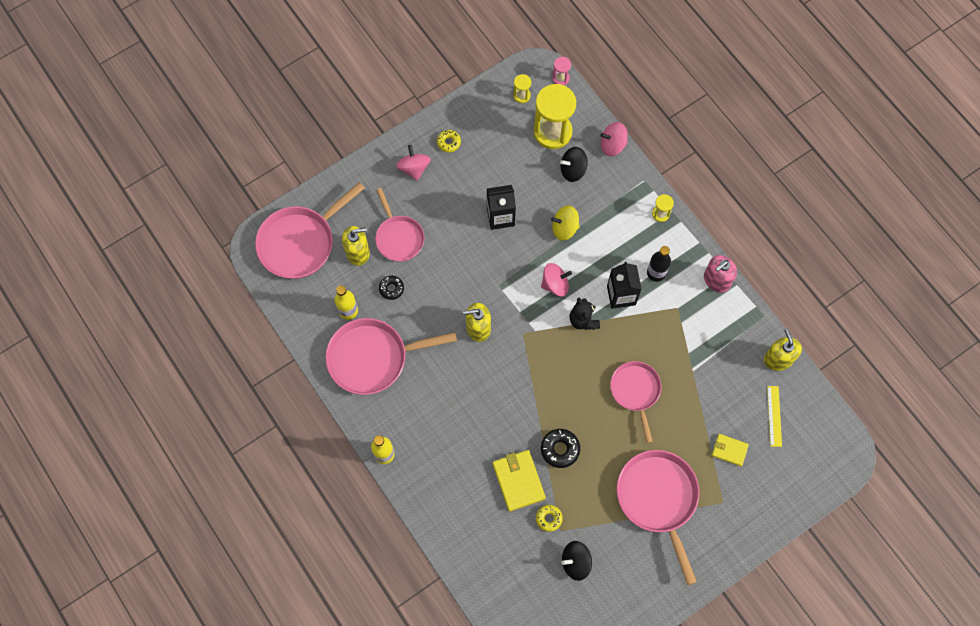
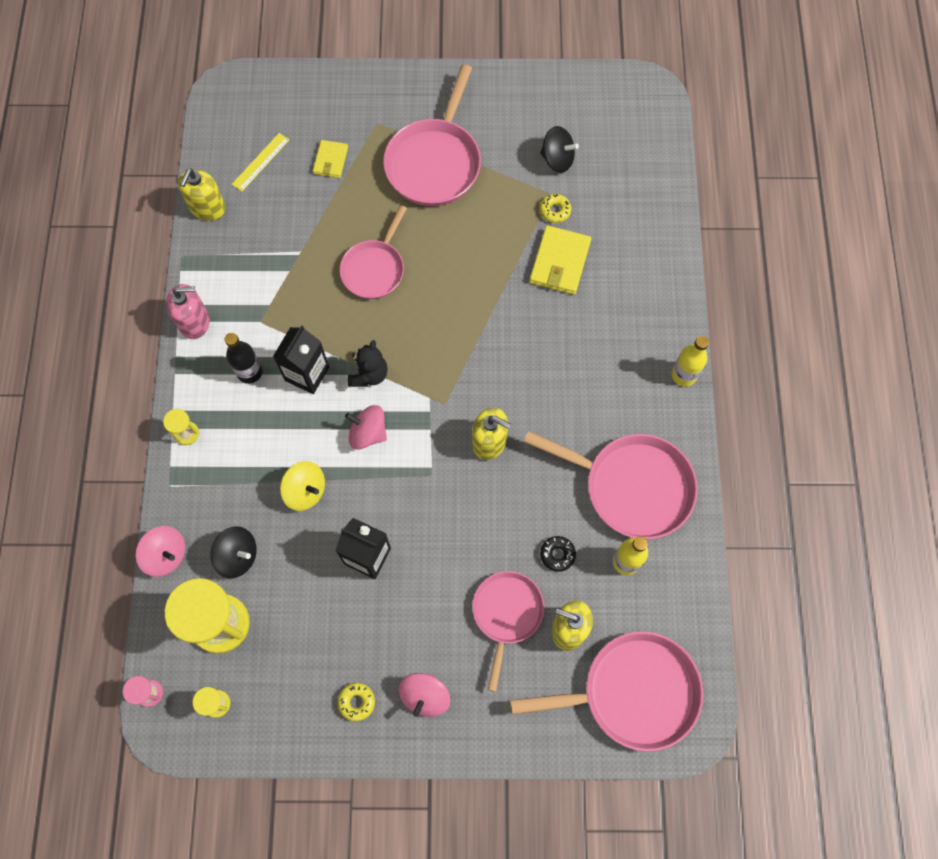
camera: 145 degrees left, 0 degrees up
black donut [541,429,580,468] -> none
yellow wallet [712,434,749,466] -> yellow wallet turned 45 degrees clockwise [313,140,348,178]

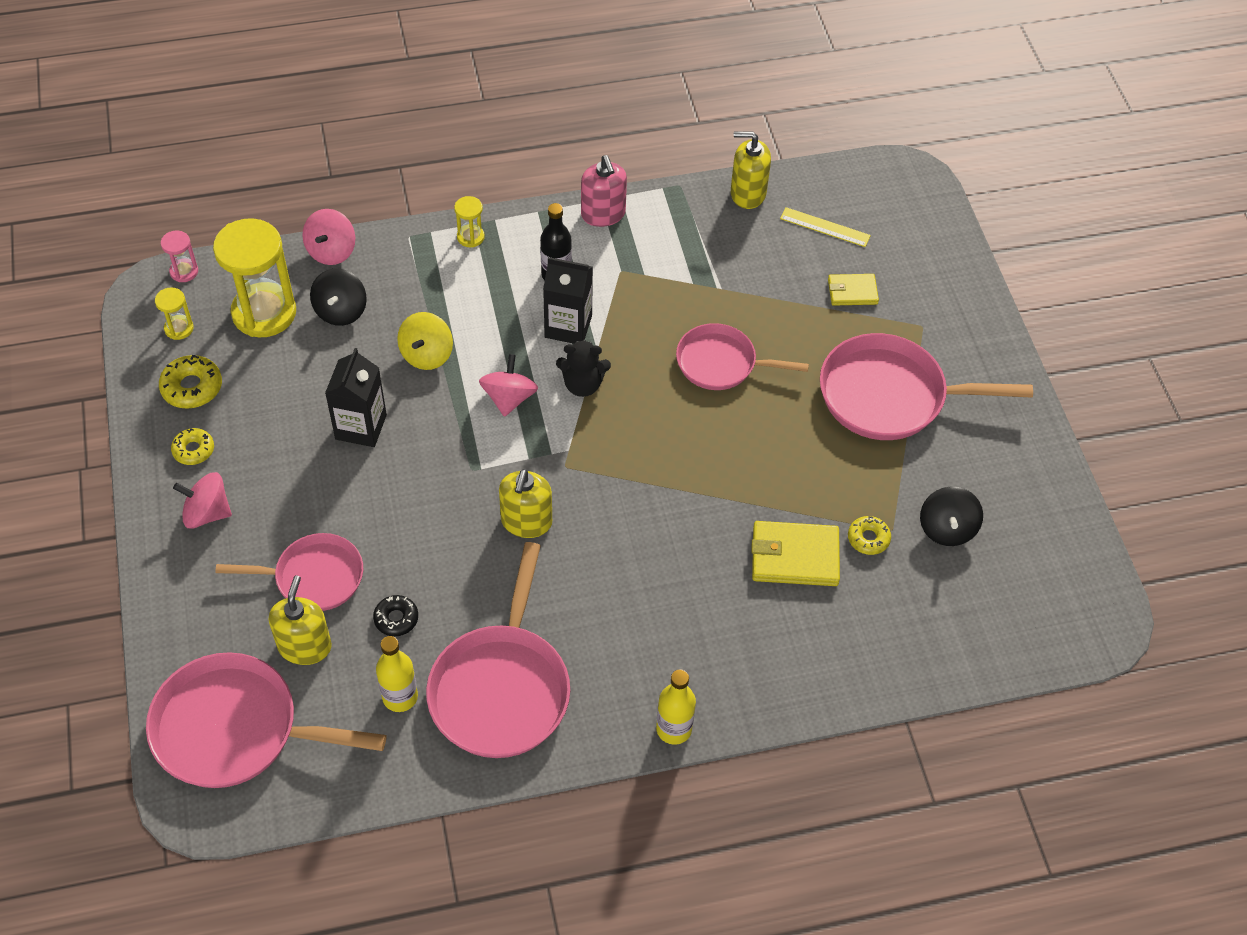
camera: 75 degrees right, 15 degrees down
pink pan [510,631,703,752] -> pink pan turned 120 degrees clockwise [146,652,386,788]
none -> yellow donut [159,355,222,409]

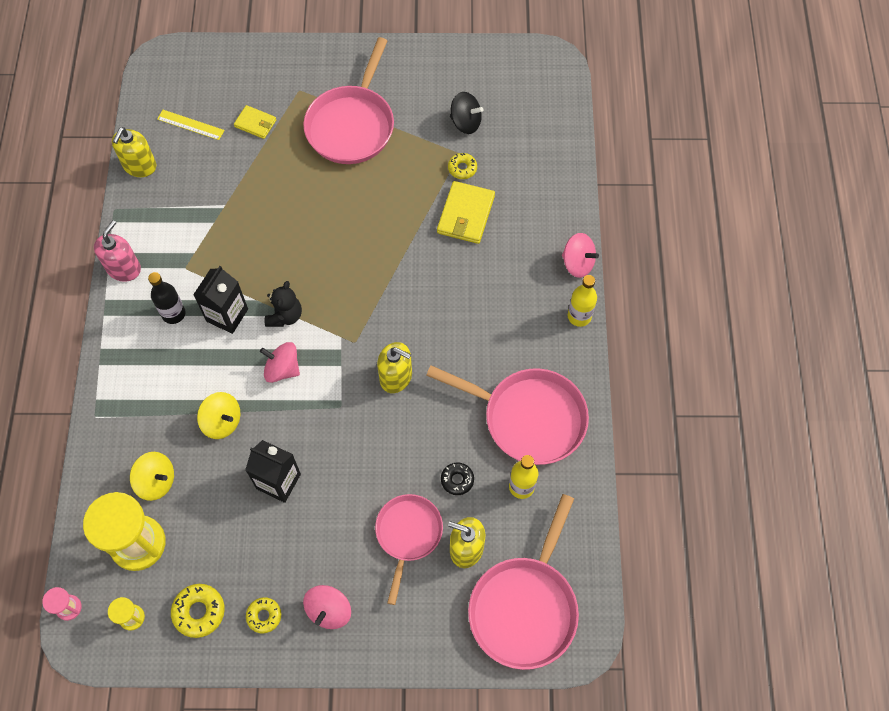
camera: 75 degrees left, 10 degrees up
pink spinning top [302,209,355,265] -> pink spinning top moved to [562,233,599,278]
black spinning top [310,269,367,326] -> yellow spinning top [130,452,174,501]
yellow hourglass [454,196,485,248] -> none
pink soap dispenser [581,155,627,227] -> pink soap dispenser turned 60 degrees counterclockwise [94,220,141,282]
pink pan [676,323,809,390] -> none
yellow ruler [780,207,871,247] -> yellow ruler turned 75 degrees clockwise [157,110,225,140]
yellow wallet [828,274,879,306] -> yellow wallet turned 75 degrees counterclockwise [234,105,276,139]

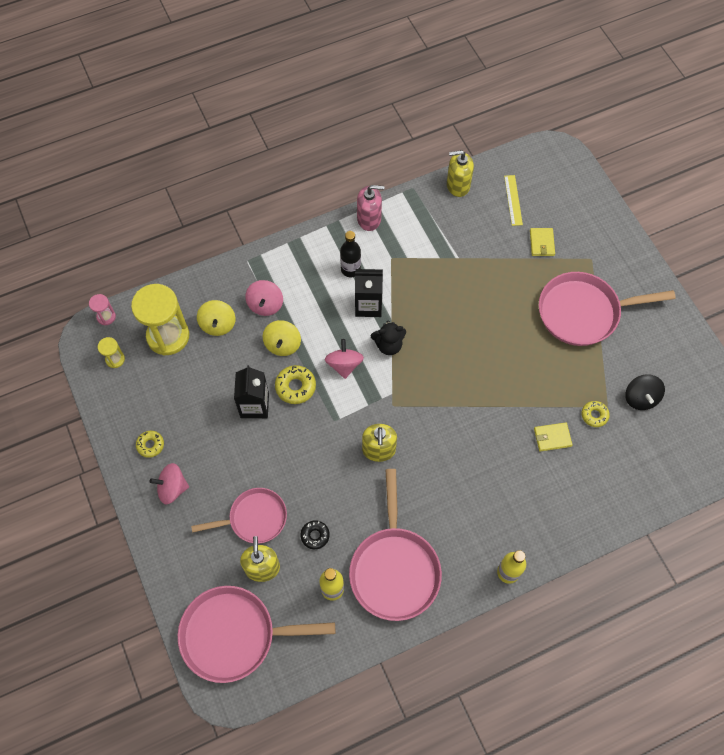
camera: 65 degrees right, 0 degrees up
yellow donut [171,584,225,638] -> yellow donut moved to [275,365,316,404]
yellow wallet [437,181,495,244] -> yellow wallet [534,422,572,451], size x0.61
pink spinning top [562,233,599,278] -> pink spinning top moved to [245,280,283,316]

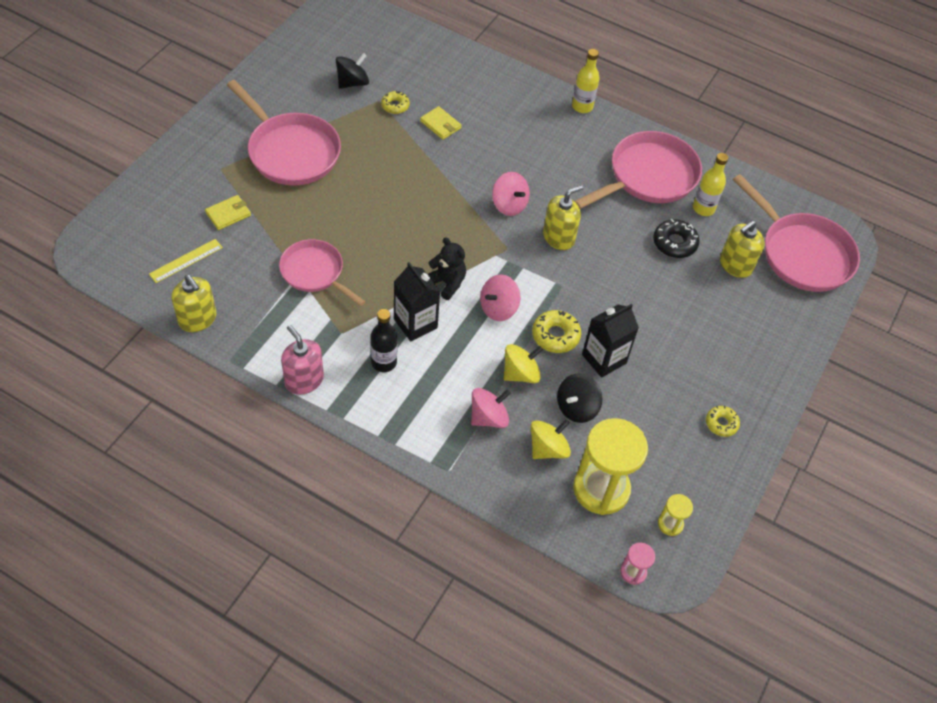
camera: 130 degrees left, 10 degrees down
pink spinning top [150,463,189,505] -> pink spinning top moved to [492,172,530,216]
pink pan [191,488,287,544] -> pink pan moved to [279,239,366,306]
black donut [300,520,330,549] -> black donut [653,219,700,258], size x1.50
none -> black spinning top [557,373,602,423]

